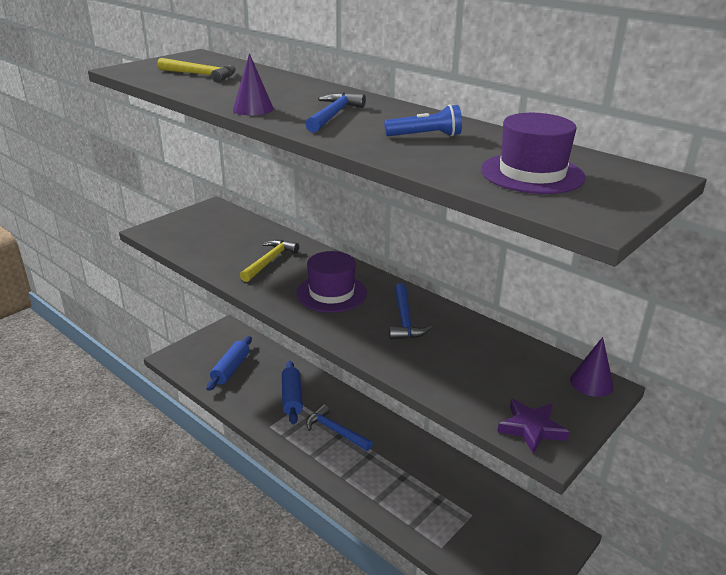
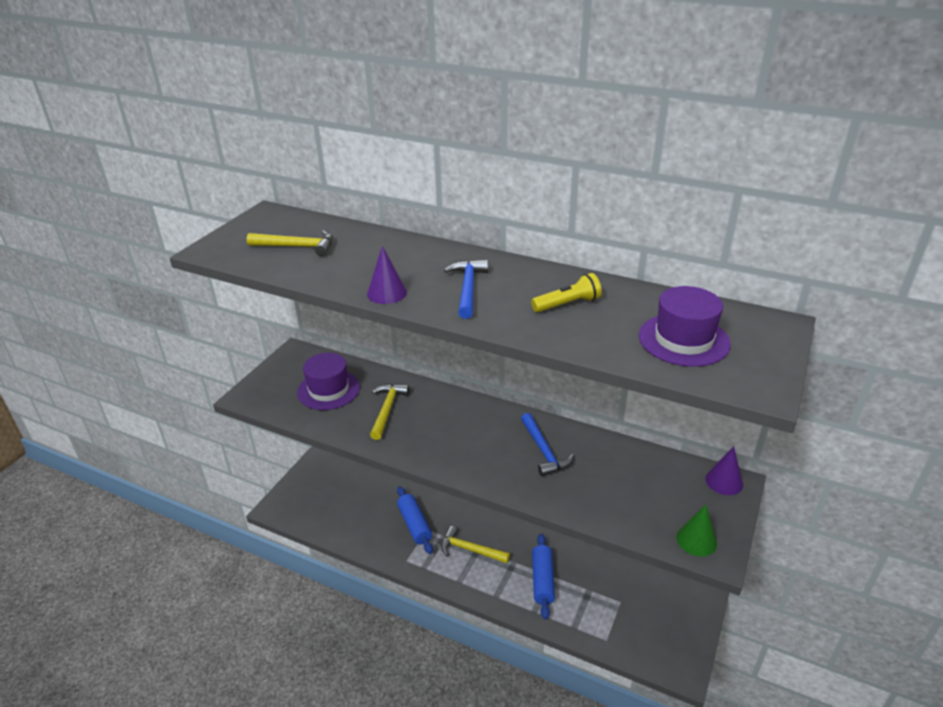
camera: 15 degrees left, 5 degrees up
blue rolling pin [207,336,252,391] -> blue rolling pin moved to [532,534,555,620]
purple hat [296,251,367,313] -> purple hat moved to [297,353,360,410]
blue hammer [306,405,373,451] -> yellow hammer [441,526,510,563]
blue flashlight [384,104,462,136] -> yellow flashlight [531,273,602,312]
purple star [497,399,570,454] -> green cone [676,504,717,557]

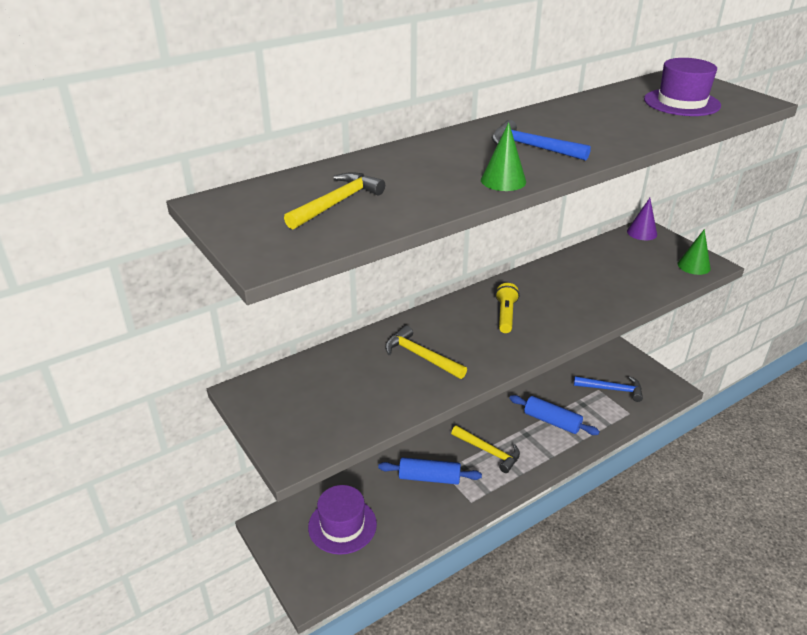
camera: 60 degrees left, 0 degrees up
purple hat [297,353,360,410] -> purple hat moved to [308,485,377,555]
purple cone [367,246,407,304] -> green cone [481,122,526,191]
yellow hammer [441,526,510,563] -> yellow hammer turned 105 degrees counterclockwise [451,425,520,473]
blue hammer [521,413,574,477] -> blue hammer moved to [574,376,643,402]
yellow flashlight [531,273,602,312] -> yellow flashlight moved to [495,283,519,333]

